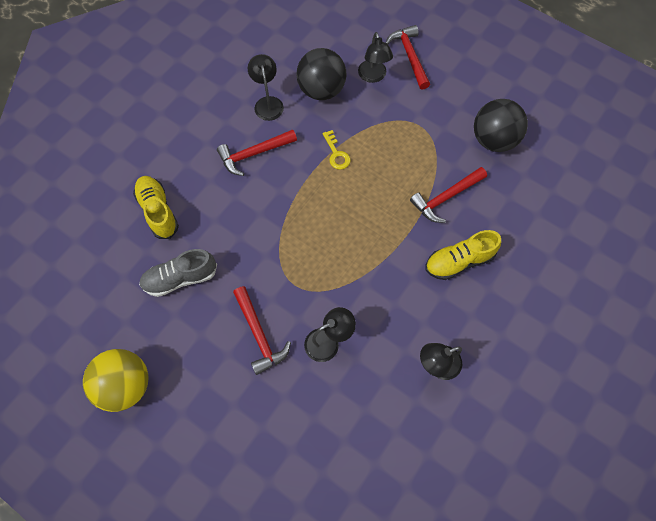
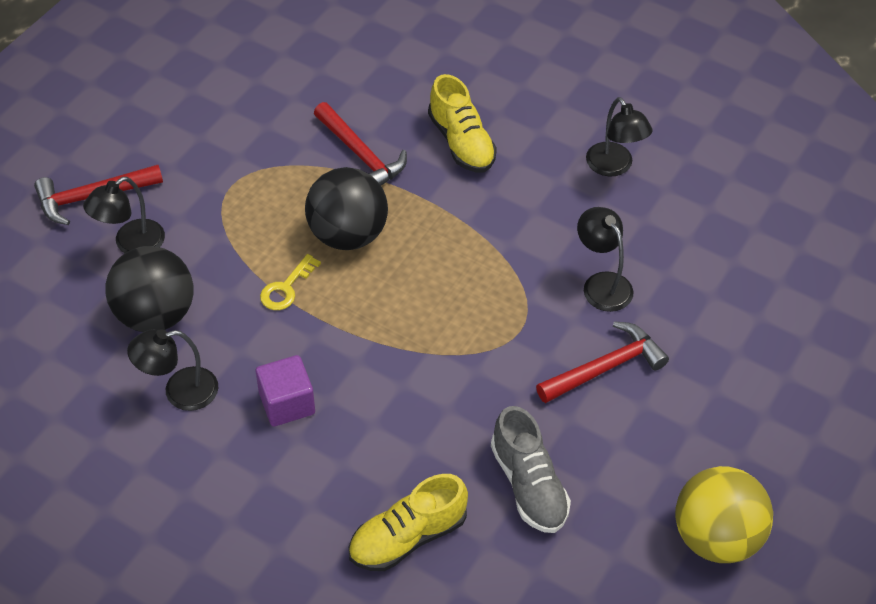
camera: 95 degrees left, 15 degrees down
red hammer [217,130,297,176] -> purple cube [256,355,315,426]
yellow key [322,130,351,170] -> yellow key turned 150 degrees clockwise [260,254,321,310]
black lamp [358,32,393,83] -> black lamp turned 150 degrees clockwise [83,177,165,253]
black ball [474,99,528,152] -> black ball moved to [305,167,388,250]

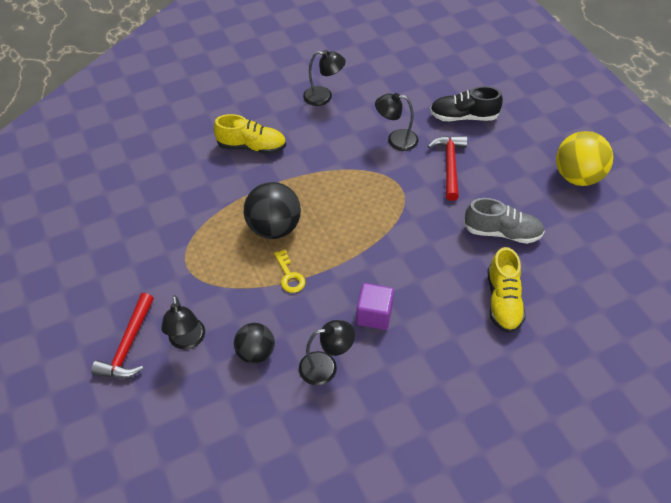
camera: 55 degrees left, 0 degrees up
black ball [105,246,194,332] -> black ball [234,323,275,364], size x0.64
black lamp [127,329,218,411] -> black lamp turned 120 degrees counterclockwise [299,320,355,386]
red hammer [314,102,407,186] -> none
none -> black shoe [430,86,503,121]

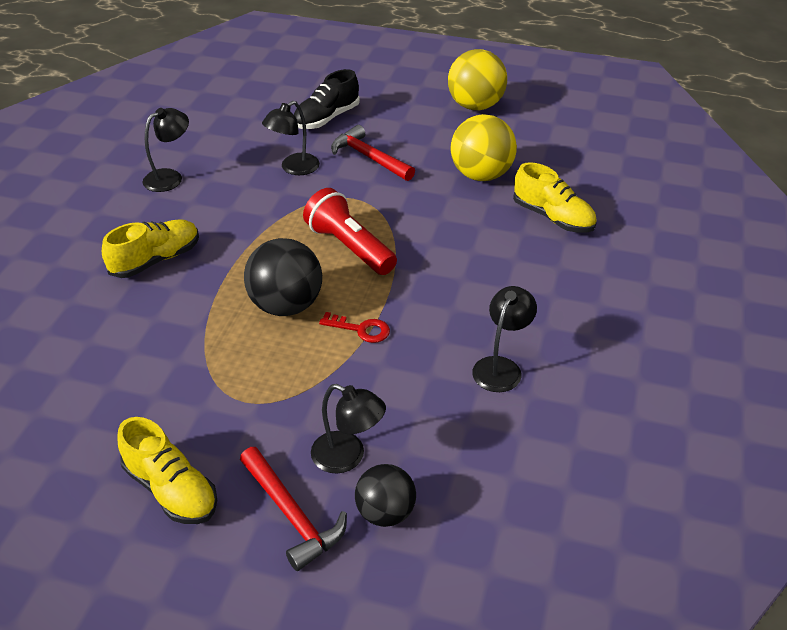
camera: 50 degrees left, 10 degrees down
black ball [234,323,275,364] -> black ball moved to [355,464,416,527]
yellow key [274,250,305,293] -> red key [319,312,390,343]
purple cube [356,283,394,330] -> none
grey shoe [464,198,545,244] -> yellow ball [451,114,517,181]
none -> yellow shoe [117,417,217,524]
none -> red flashlight [303,188,397,275]

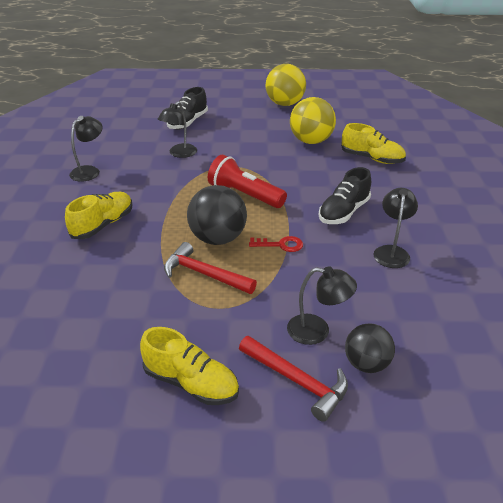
camera: 15 degrees left, 5 degrees down
red hammer [331,125,415,181] -> red hammer moved to [164,242,257,294]
none -> black shoe [319,167,371,224]

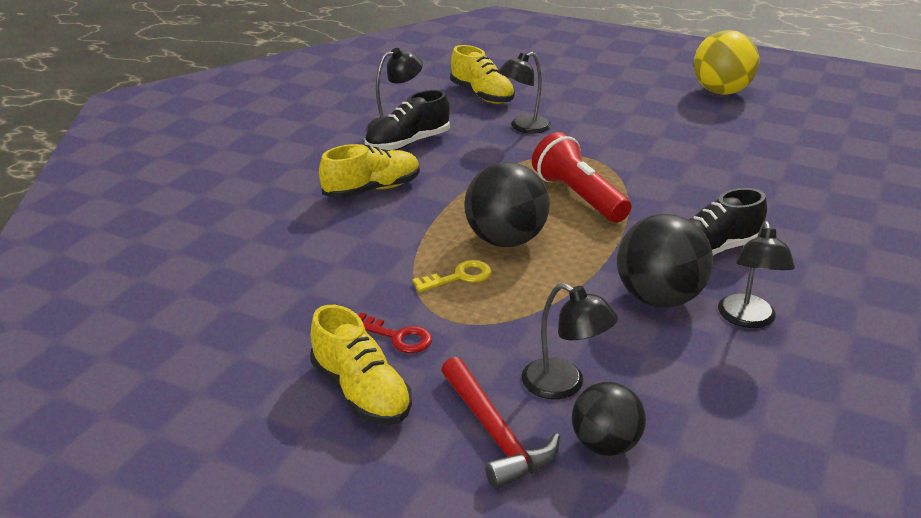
camera: 25 degrees right, 5 degrees down
red hammer [164,242,257,294] -> yellow key [413,260,492,292]
black shoe [167,87,208,130] -> black shoe moved to [365,90,450,151]
red key [249,236,303,252] -> red key moved to [358,313,432,353]
yellow ball [290,97,336,144] -> none
yellow shoe [341,123,406,164] -> yellow shoe moved to [450,45,515,104]
black lamp [374,188,418,268] -> black lamp turned 150 degrees clockwise [718,221,795,328]
none -> black ball [617,214,713,308]

